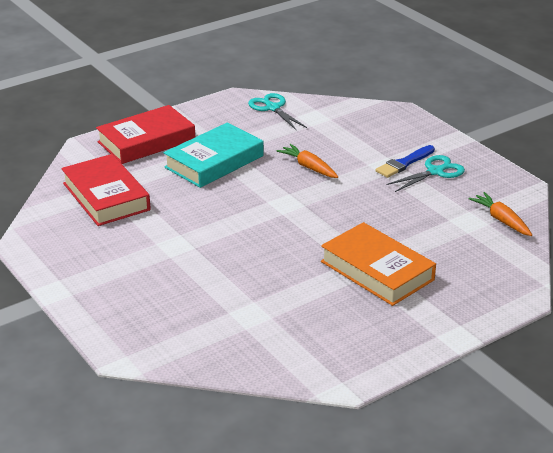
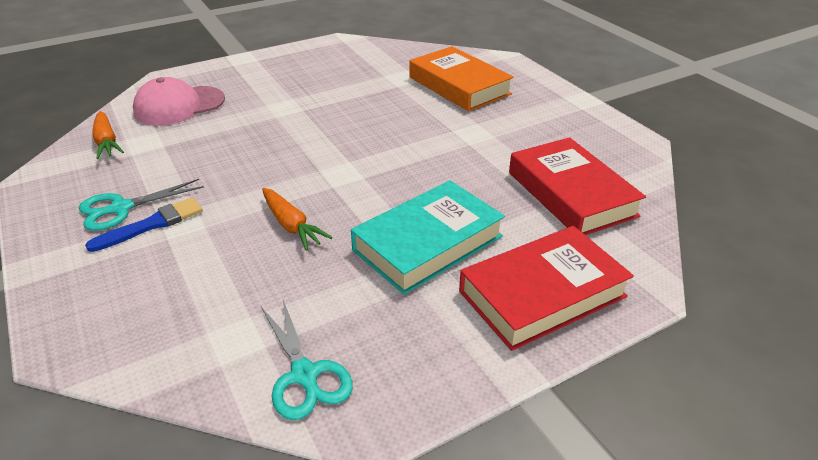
camera: 175 degrees left, 5 degrees up
orange book [321,222,436,306] -> orange book moved to [409,46,514,111]
none -> pink cap [133,77,225,125]

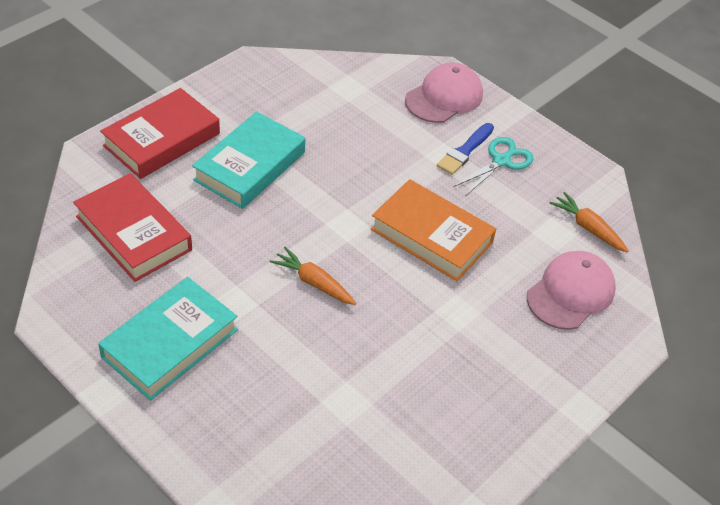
camera: 160 degrees right, 10 degrees up
turquoise scissors [261,297,353,420] -> none
orange carrot [262,188,332,251] -> orange carrot moved to [270,247,356,305]
orange book [409,46,514,111] -> orange book moved to [371,179,496,282]
none -> turquoise book [98,277,238,401]
none -> pink cap [405,63,483,123]

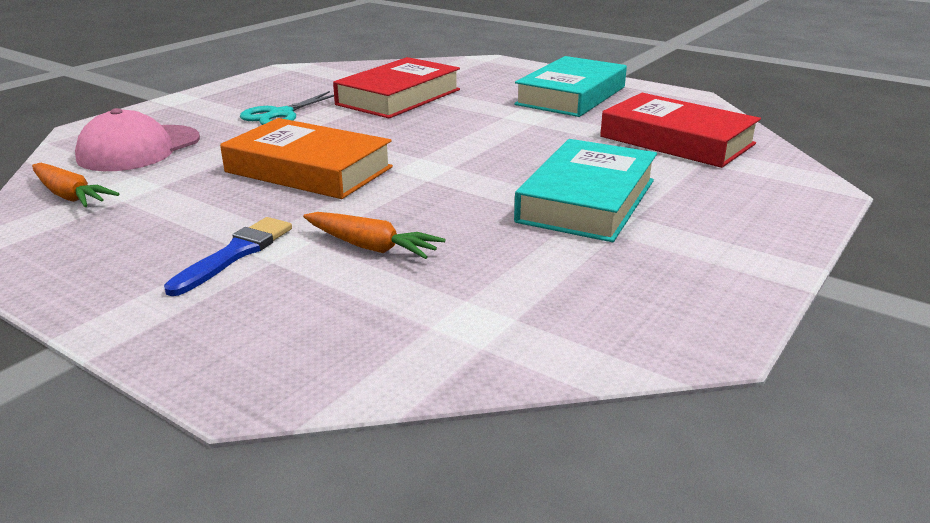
camera: 175 degrees right, 20 degrees down
red book [100,88,220,179] -> red book moved to [333,57,460,118]
orange carrot [270,247,356,305] -> orange carrot moved to [303,212,446,259]
pink cap [405,63,483,123] -> none
turquoise scissors [454,137,533,196] -> turquoise scissors moved to [240,91,334,125]

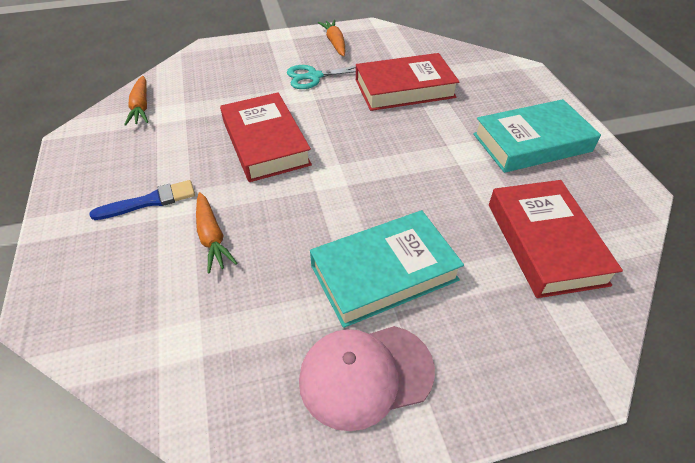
camera: 40 degrees right, 20 degrees up
pink cap [75,108,200,171] -> pink cap moved to [299,326,435,431]
orange book [220,118,393,199] -> red book [220,92,312,182]
none -> orange carrot [318,20,345,56]

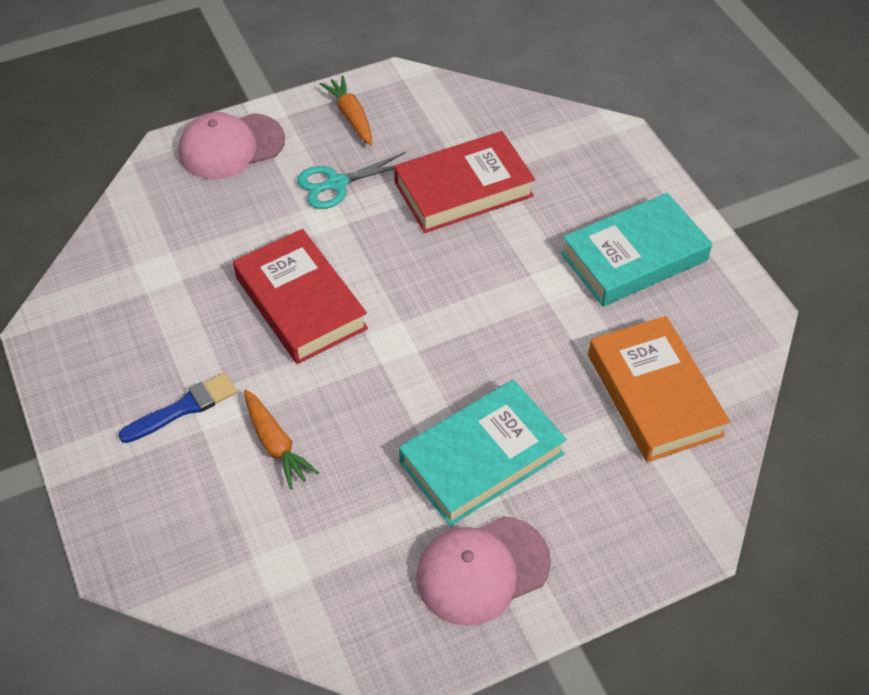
camera: 10 degrees left, 5 degrees up
orange carrot [124,76,148,126] -> none
red book [489,180,623,298] -> orange book [588,316,730,462]
none -> pink cap [179,112,285,179]

